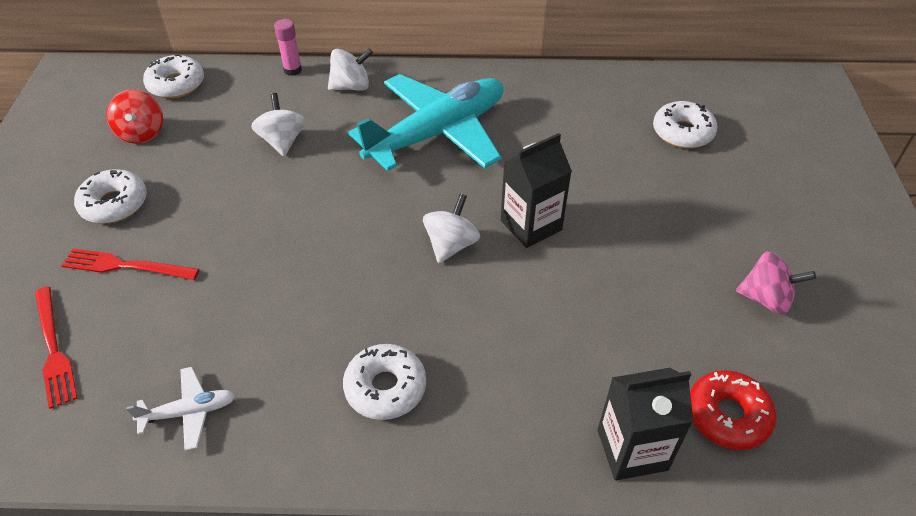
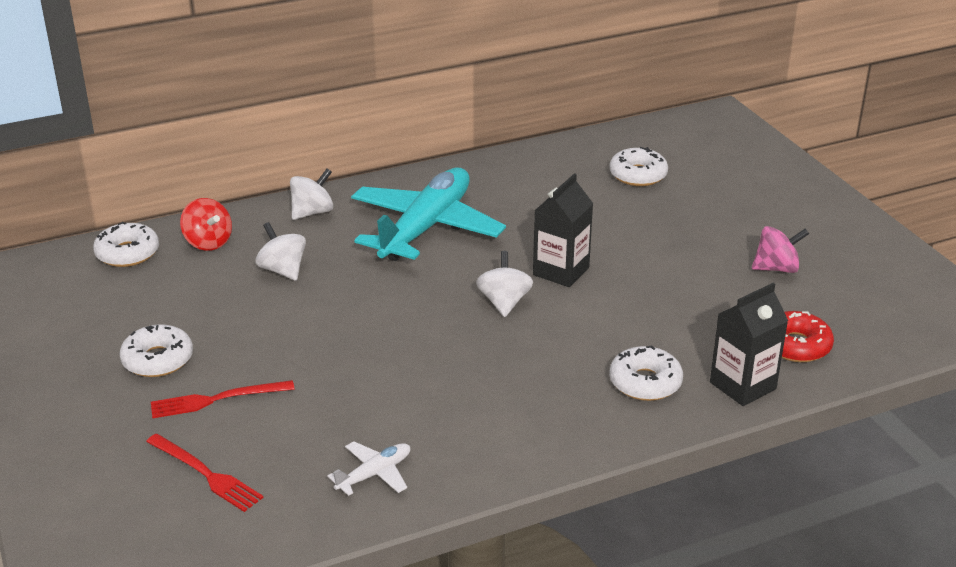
camera: 25 degrees left, 15 degrees down
red spinning top [106,90,163,144] -> red spinning top moved to [180,198,232,251]
pink glue stick [274,19,302,76] -> none
white donut [343,344,426,420] -> white donut moved to [609,345,683,401]

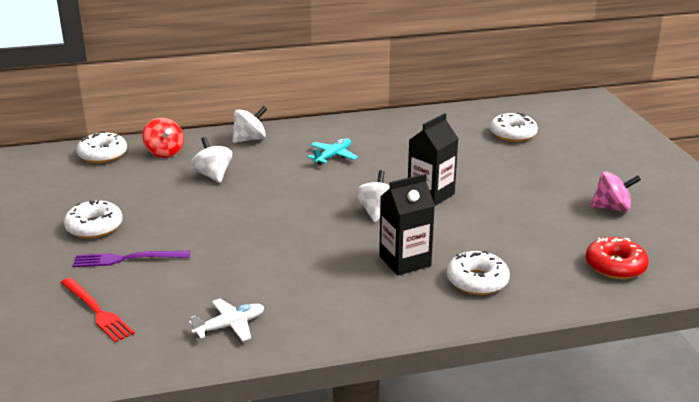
camera: 10 degrees right, 5 degrees down
red fork [151,380,295,418] -> purple fork [73,251,190,267]
turquoise plane [351,168,506,261] -> turquoise plane [308,138,358,165], size x0.42
black carton [710,283,788,406] -> black carton moved to [379,174,435,275]

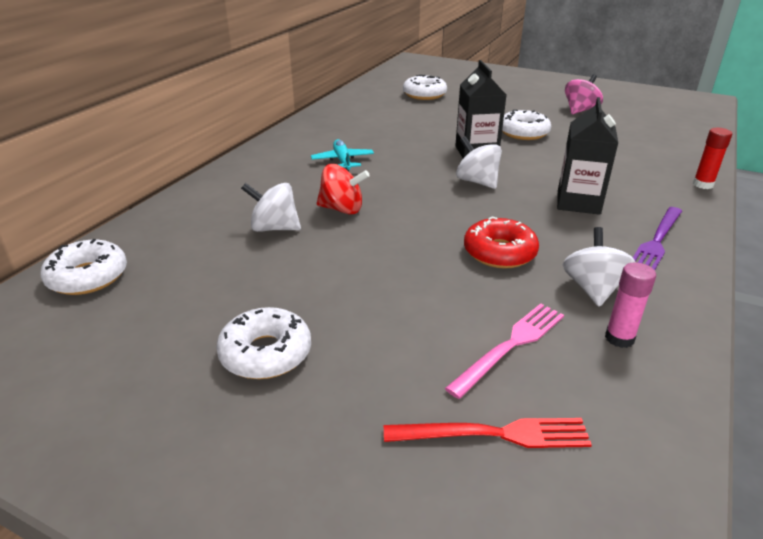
camera: 50 degrees left, 5 degrees up
purple fork [73,251,190,267] -> purple fork moved to [633,207,682,270]
red spinning top [142,118,184,158] -> red spinning top moved to [316,164,370,214]
white plane [189,299,264,341] -> pink glue stick [605,262,656,348]
white spinning top [233,106,267,143] -> white spinning top moved to [563,227,635,307]
white donut [447,251,510,295] -> white donut moved to [502,109,551,140]
red donut [585,237,649,279] -> red donut moved to [464,216,539,269]
none -> pink fork [445,303,564,399]
none -> red glue stick [693,128,732,189]

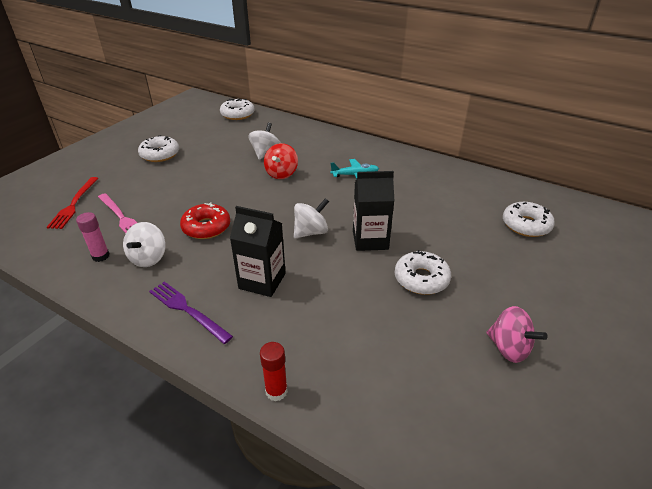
camera: 95 degrees right, 5 degrees up
white spinning top [563,227,635,307] -> white spinning top turned 90 degrees clockwise [123,222,166,267]

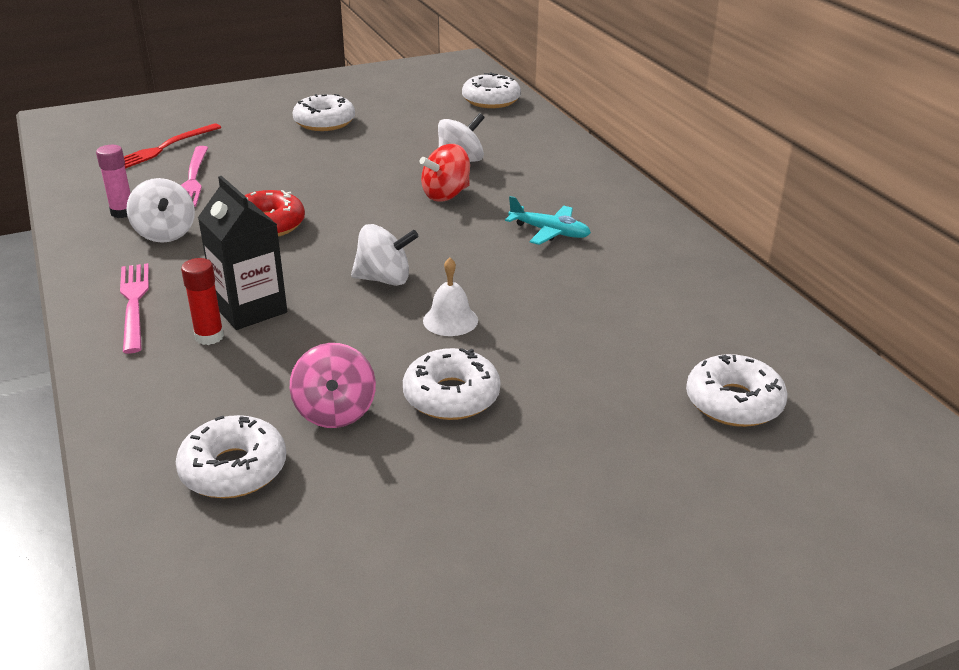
camera: 35 degrees right, 5 degrees down
white spinning top [123,222,166,267] -> white spinning top turned 75 degrees counterclockwise [126,178,195,243]
purple fork [149,282,233,344] -> pink fork [120,263,149,354]
red glue stick [260,342,288,401] -> red glue stick moved to [181,258,224,345]
black carton [353,171,394,251] -> white bell [423,257,478,336]
pink spinning top [487,306,547,363] -> pink spinning top moved to [290,343,376,428]
none -> white donut [176,415,286,498]

